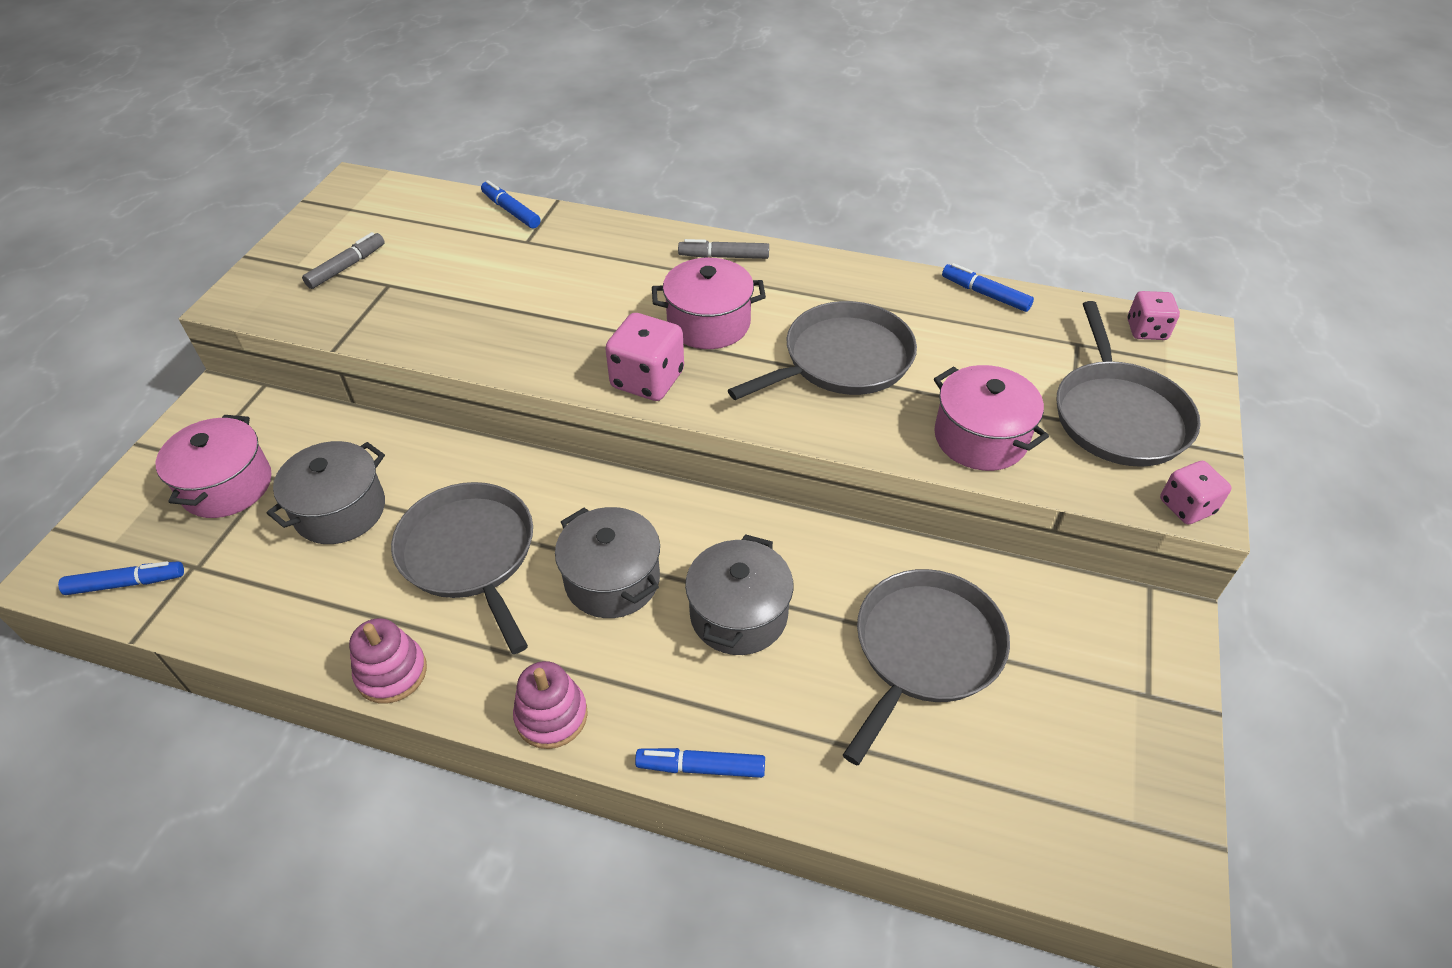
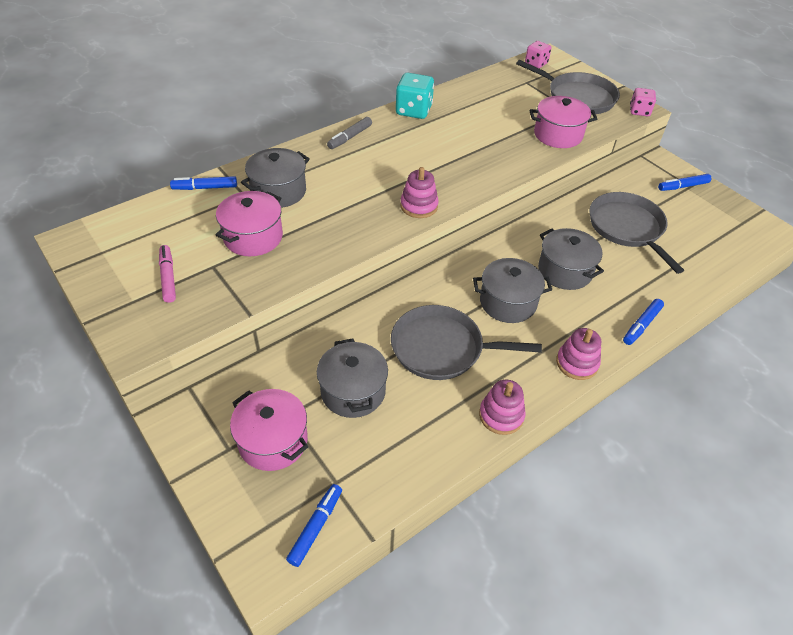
camera: 55 degrees left, 0 degrees up
grey marker [302,232,385,289] -> pink marker [159,245,176,303]
pink dice [605,313,684,401] -> pink stacking toy [400,167,439,218]
pink pot [652,258,766,349] -> pink pot moved to [216,191,283,256]
grey pan [728,301,917,400] -> none
blue marker [942,263,1034,312] -> blue marker moved to [658,174,711,191]
none -> grey pot [241,148,310,208]
none -> turquoise dice [396,73,434,119]

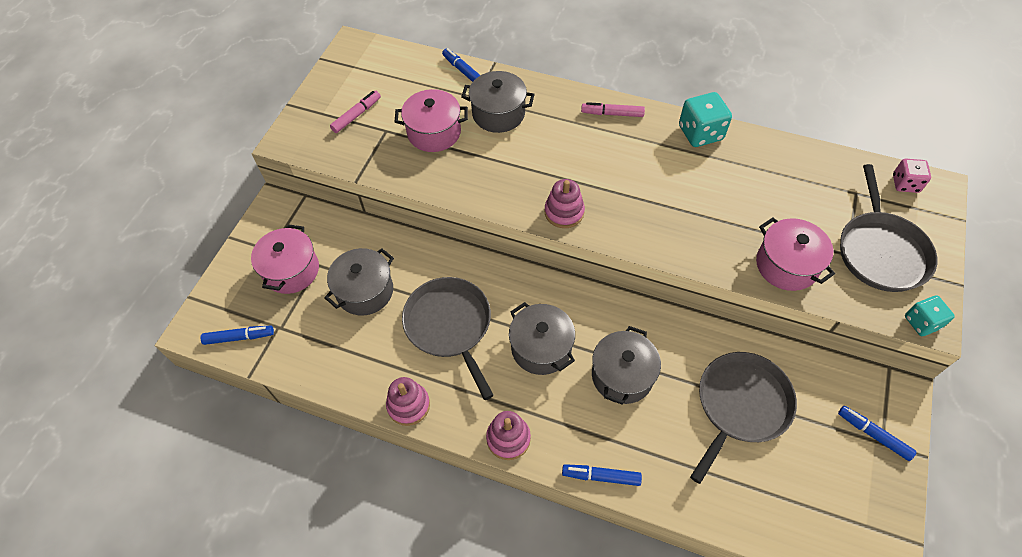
camera: 60 degrees right, 10 degrees up
grey marker [327,117,372,149] -> pink marker [581,102,645,117]
pink dice [630,88,656,117] -> turquoise dice [905,295,955,336]

